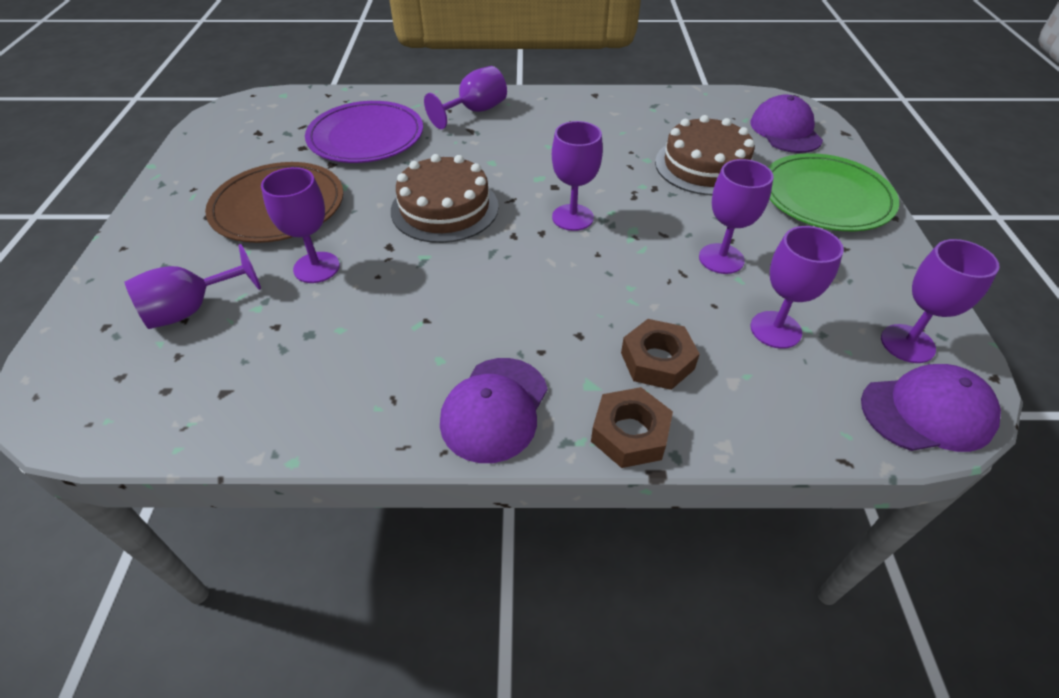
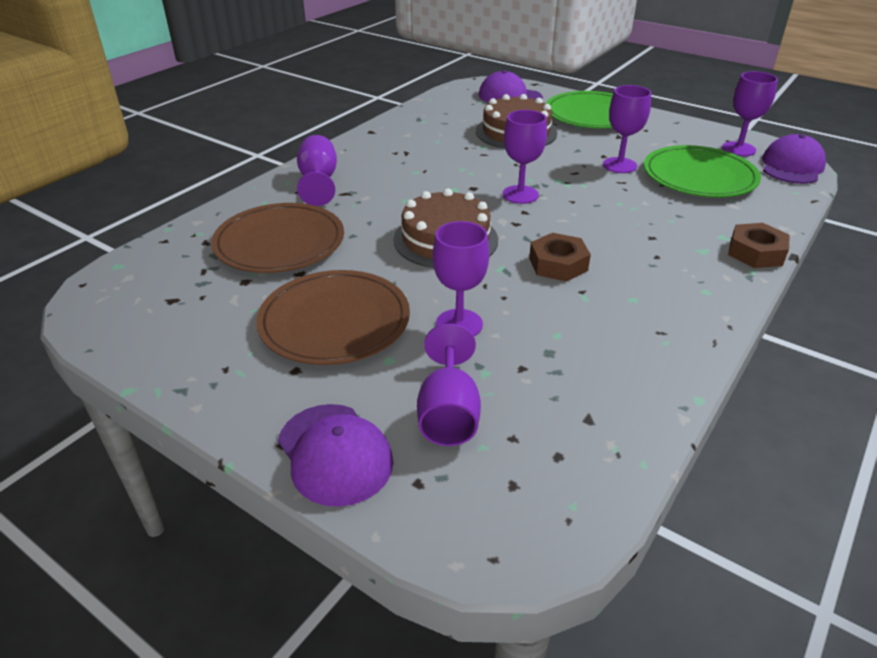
camera: 55 degrees left, 10 degrees down
purple plate [305,101,423,163] -> brown plate [211,203,344,273]
purple cap [440,358,548,463] -> purple cap moved to [278,404,394,507]
brown nut [621,319,700,390] -> brown nut moved to [529,233,591,282]
purple goblet [751,226,844,349] -> green plate [644,145,761,197]

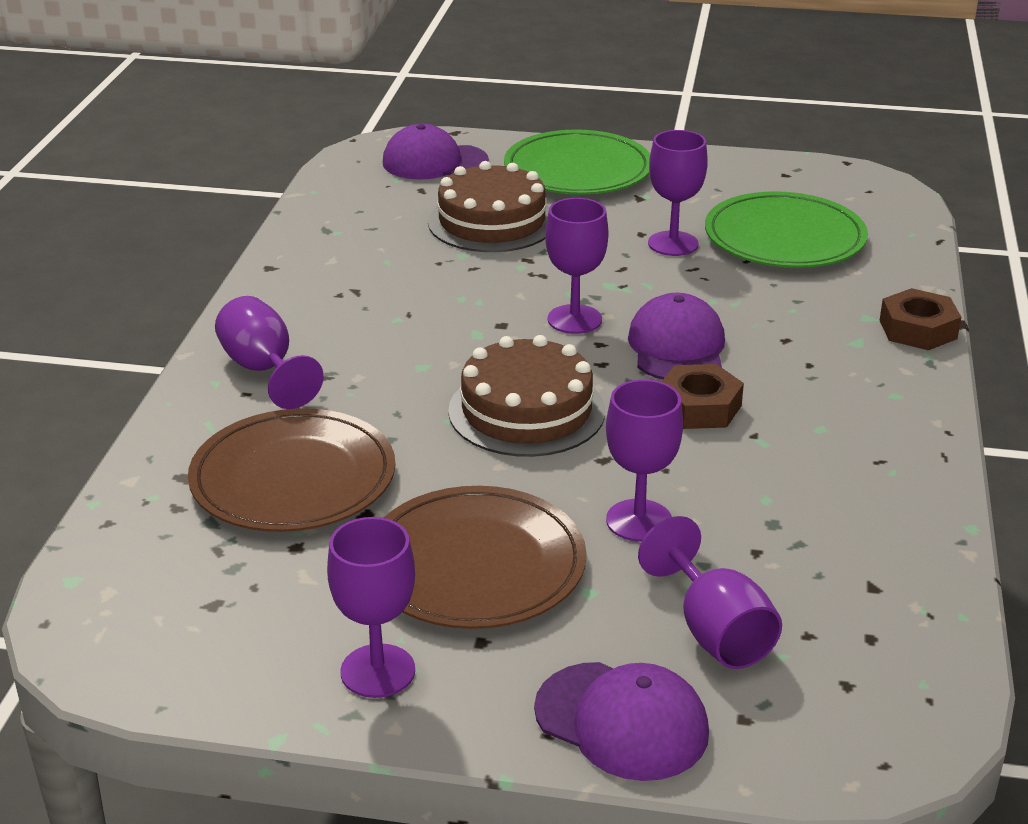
camera: 25 degrees left, 5 degrees down
purple goblet [722,71,778,156] -> purple goblet moved to [327,517,415,698]
purple cap [762,134,826,184] -> purple cap moved to [628,293,725,380]

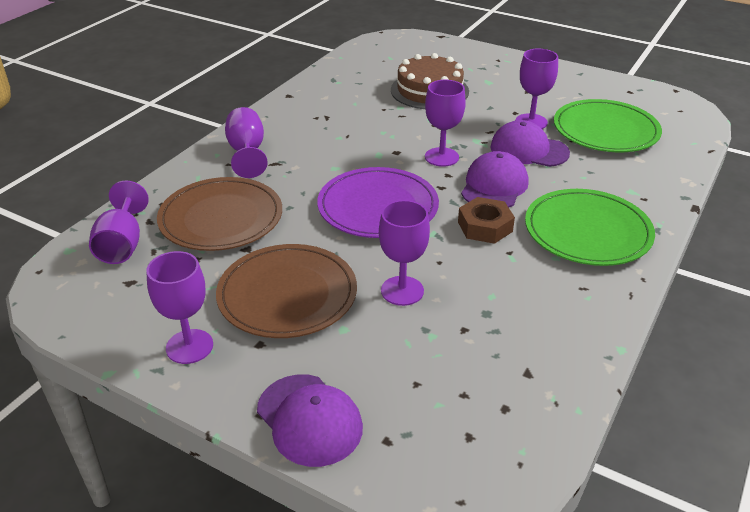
camera: 20 degrees right, 5 degrees up
purple cap [383,124,489,180] -> purple cap moved to [491,120,570,167]
brown cake [448,335,605,457] -> purple plate [317,167,439,238]
green plate [504,130,650,194] -> green plate moved to [525,189,655,266]
purple goblet [638,516,782,669] -> purple goblet moved to [89,181,149,264]
brown nut [879,288,961,350] -> none

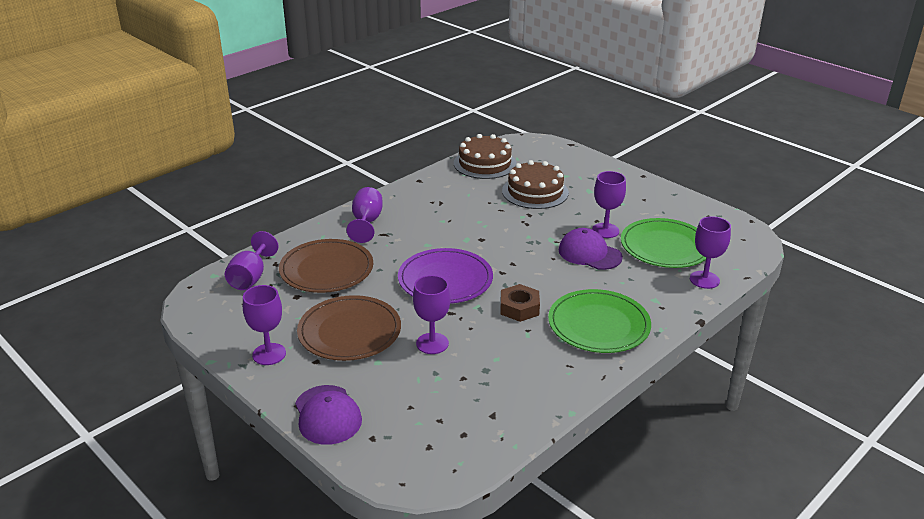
camera: 15 degrees right, 5 degrees down
purple goblet [425,80,466,167] -> purple goblet moved to [690,216,731,289]
purple cap [461,151,529,207] -> none
none -> brown cake [454,134,516,179]

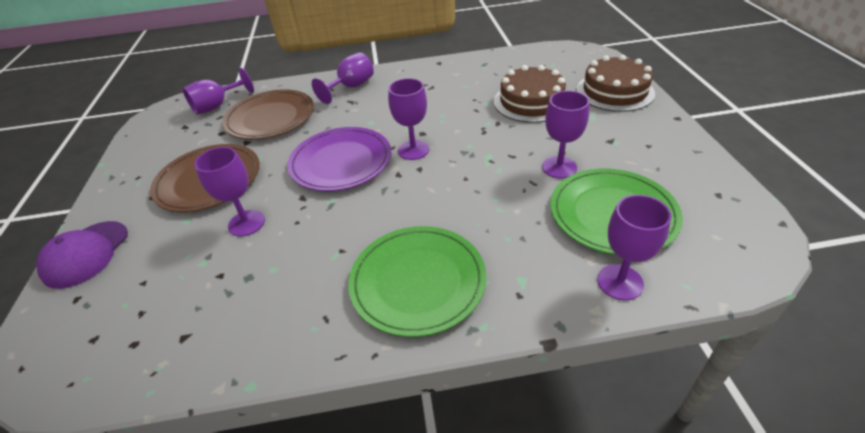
camera: 40 degrees right, 10 degrees up
purple goblet [243,285,286,365] -> purple goblet moved to [388,78,429,160]
brown cake [454,134,516,179] -> brown cake moved to [576,55,655,112]
brown nut [501,284,540,322] -> none
purple cap [559,228,623,270] -> none

